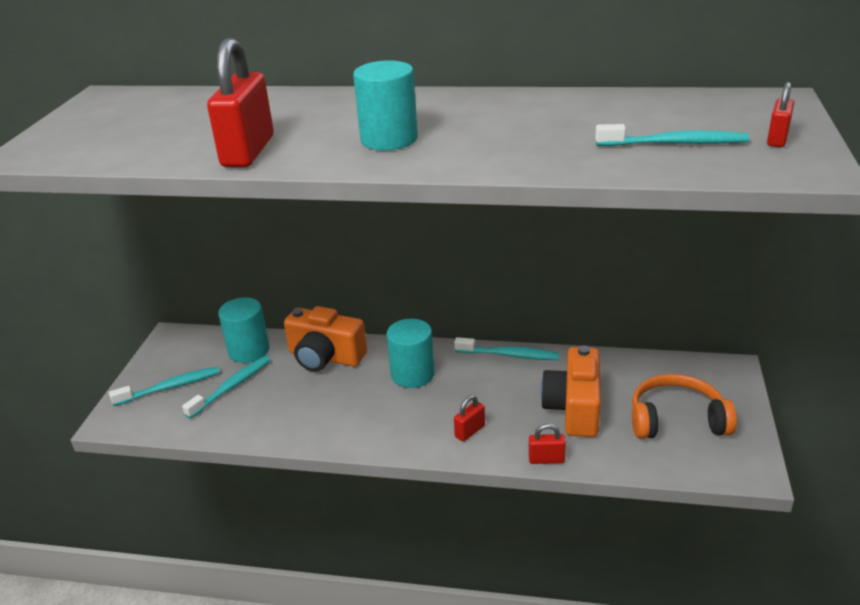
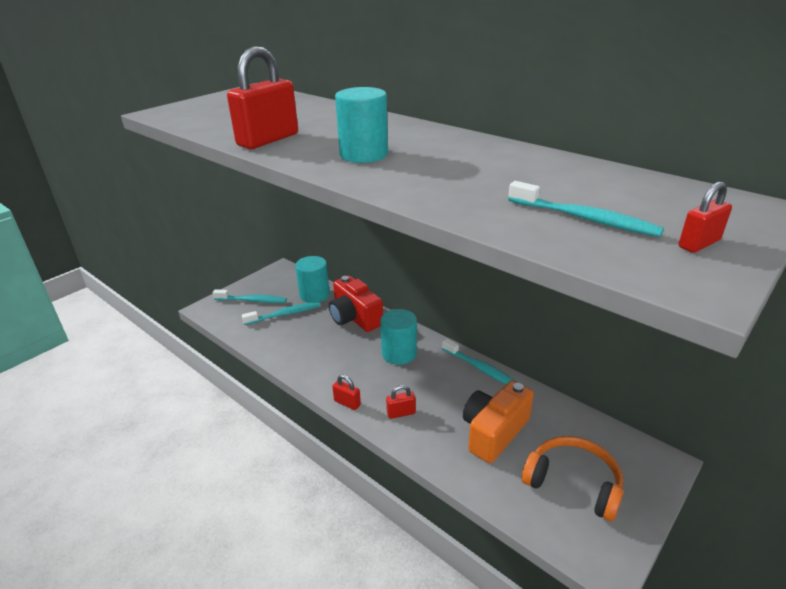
camera: 30 degrees right, 0 degrees up
orange camera [284,306,367,372] -> red camera [329,276,383,332]
red padlock [528,424,566,464] -> red padlock moved to [332,375,361,410]

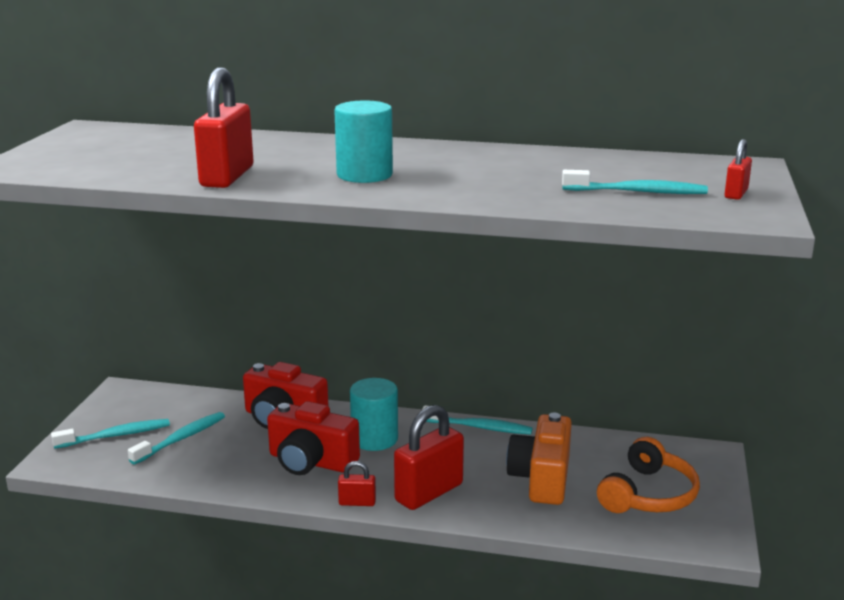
camera: 30 degrees left, 10 degrees down
turquoise cylinder [295,256,330,303] -> none
red padlock [386,385,416,419] -> red padlock [394,405,464,510], size x2.05
orange headphones [522,436,624,522] -> orange headphones turned 120 degrees clockwise [597,437,700,513]
none -> red camera [267,401,360,475]

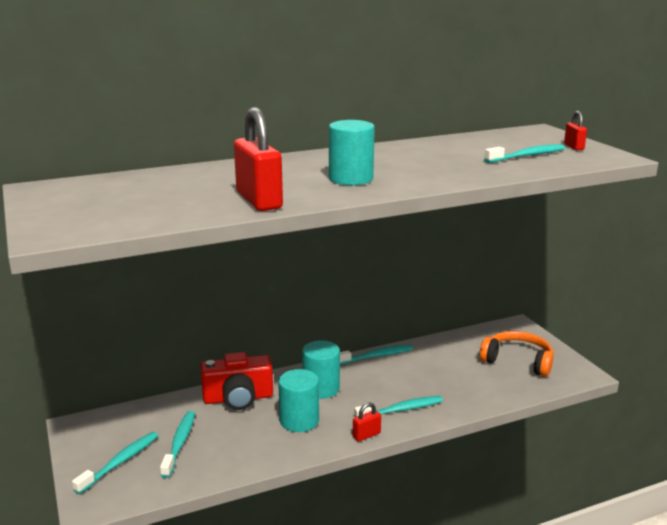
camera: 35 degrees left, 0 degrees up
red camera [267,401,360,475] -> turquoise cylinder [278,369,319,432]
red padlock [394,405,464,510] -> turquoise toothbrush [354,396,443,417]
orange camera [506,412,572,505] -> none
orange headphones [597,437,700,513] -> orange headphones turned 60 degrees counterclockwise [480,331,553,377]

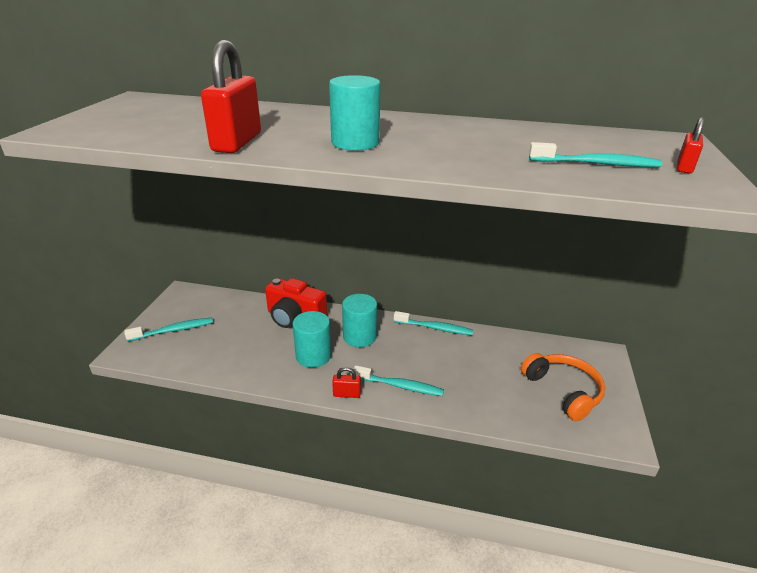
camera: 35 degrees right, 10 degrees up
turquoise toothbrush [160,411,195,478] -> none

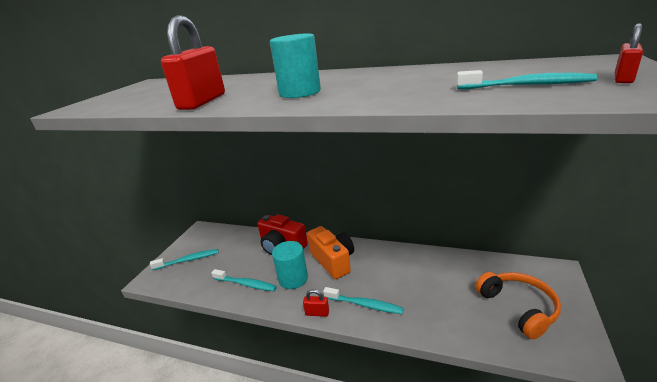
camera: 10 degrees right, 5 degrees down
turquoise cylinder [342,294,377,347] -> orange camera [307,226,354,279]
turquoise toothbrush [394,311,473,335] -> turquoise toothbrush moved to [211,269,277,291]

